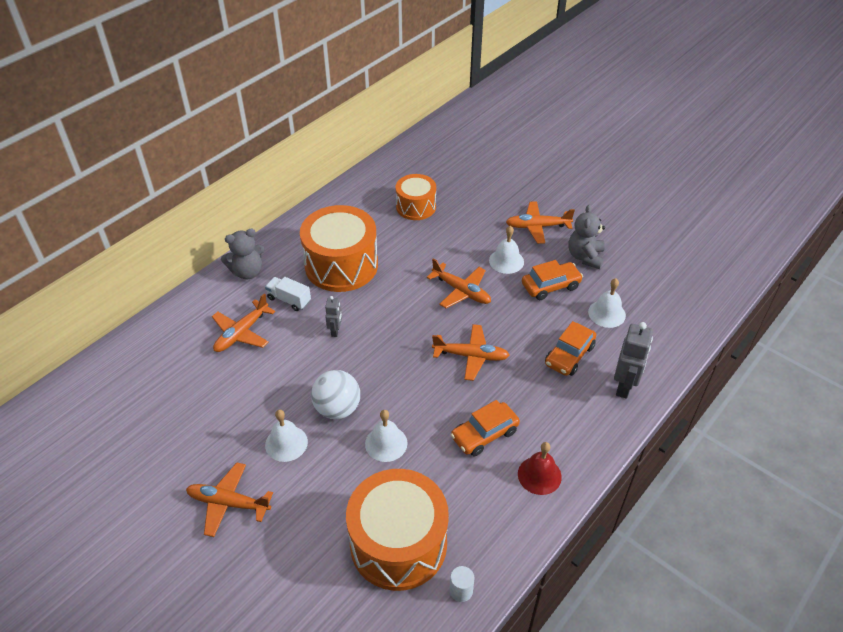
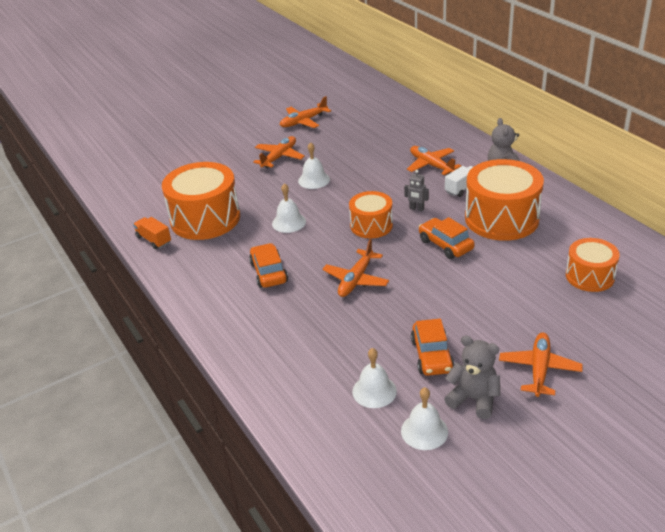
camera: 110 degrees right, 10 degrees down
white ball [311,370,360,419] -> none
orange plane [427,258,491,308] -> orange plane moved to [280,96,331,128]
white cylinder [450,566,474,602] -> orange truck [133,217,171,250]
white bell [489,226,524,274] -> white bell moved to [401,387,448,450]
red bell [518,442,562,495] -> none
orange car [545,321,596,376] -> orange car moved to [419,217,475,259]
grey robot [614,322,653,399] -> none
none -> orange drum [349,191,393,239]

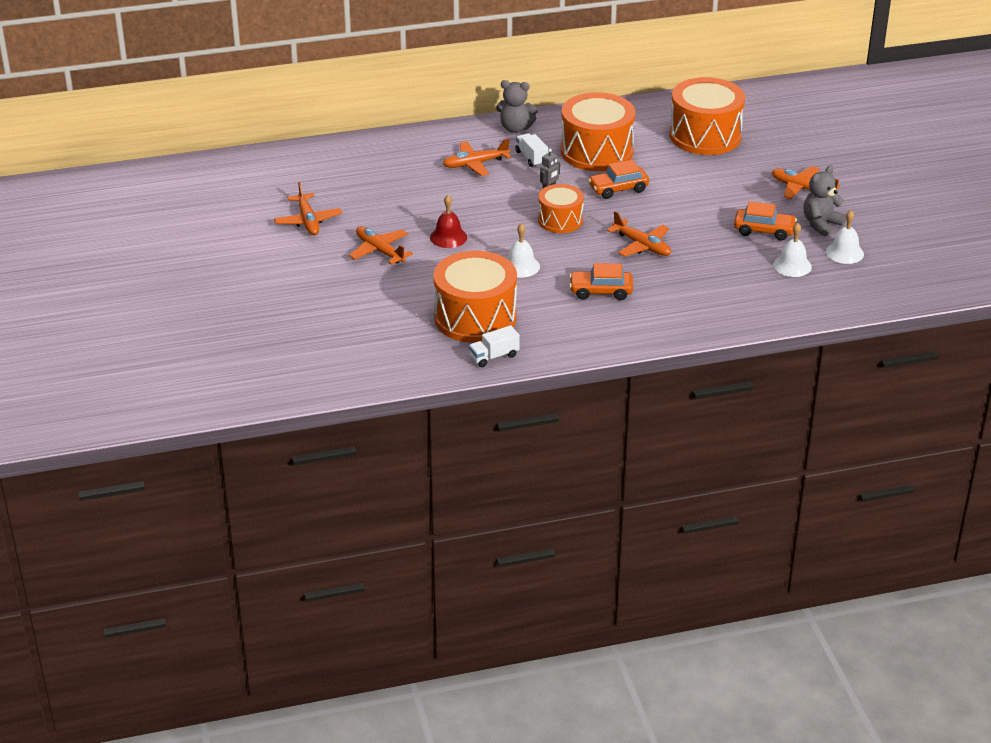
camera: 75 degrees left, 0 degrees up
orange truck [133,217,171,250] -> white truck [469,325,520,367]
white bell [298,142,330,189] -> red bell [430,195,467,248]
orange drum [566,238,620,292] -> orange drum [669,77,745,155], size x1.71

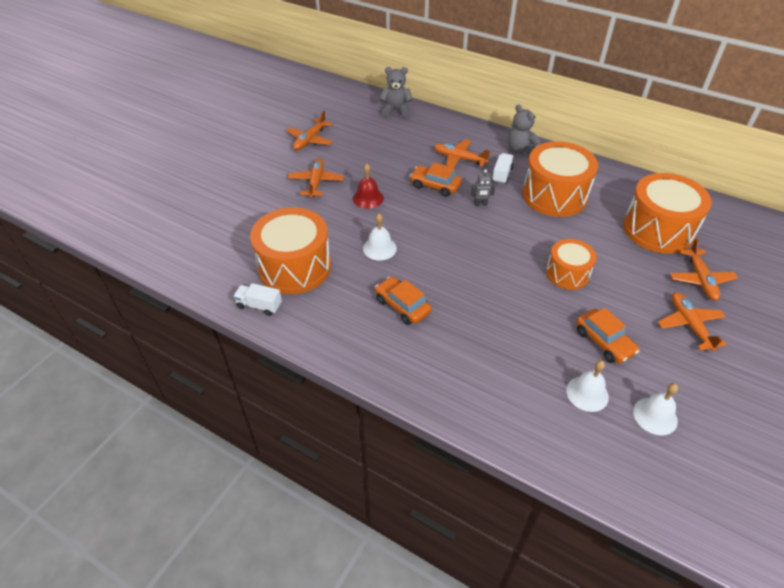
camera: 45 degrees right, 10 degrees up
orange drum [538,184,584,233] -> orange drum moved to [546,239,597,290]
orange car [588,160,649,199] -> orange car moved to [410,162,462,197]
orange plane [607,211,671,257] -> orange plane moved to [670,238,738,301]
grey teddy bear [804,166,846,237] -> grey teddy bear moved to [379,67,413,117]

